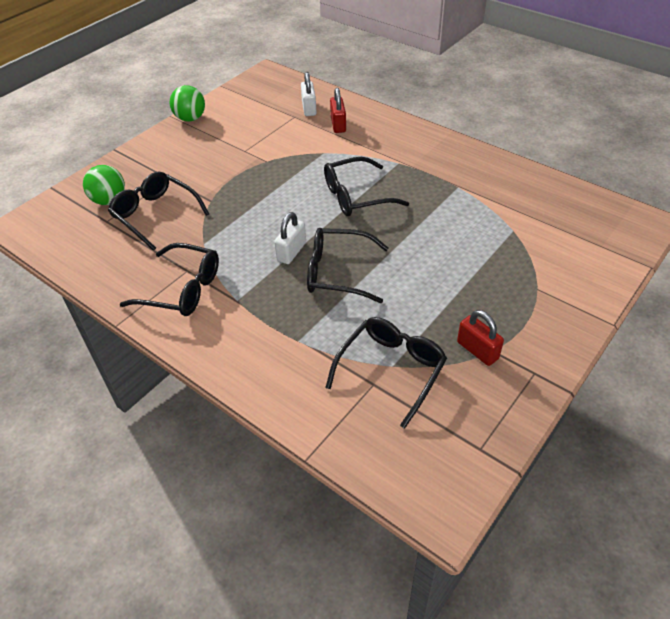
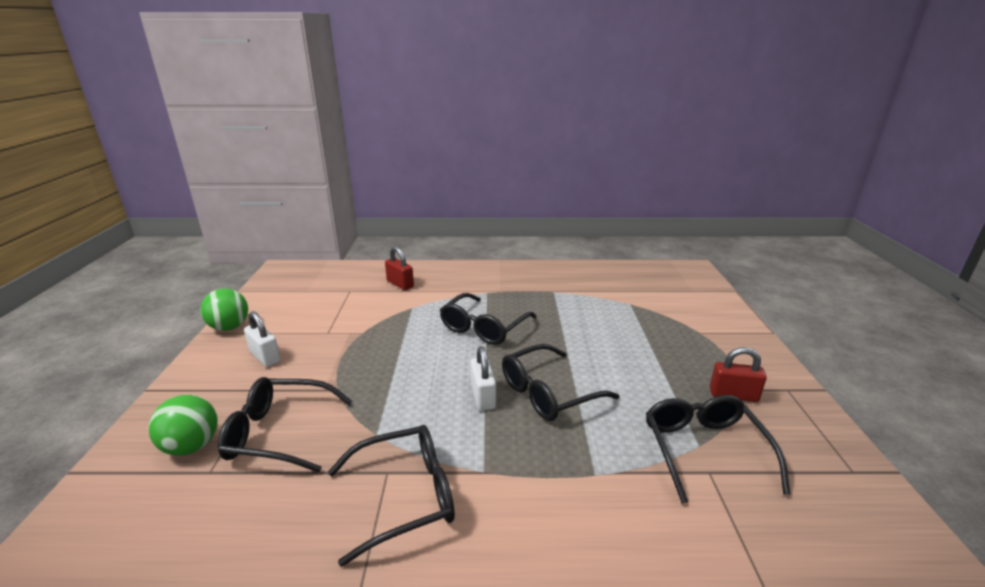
camera: 40 degrees left, 20 degrees down
white padlock [301,72,317,116] -> white padlock moved to [244,311,281,367]

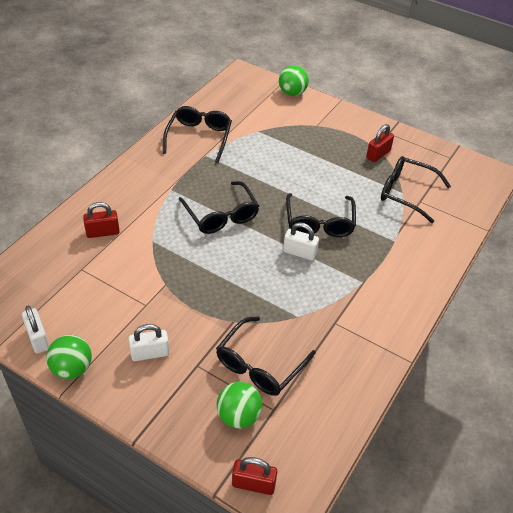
camera: 60 degrees left, 20 degrees up
black glasses [328,425,455,567] -> black glasses moved to [163,106,232,163]
none -> white padlock [22,306,49,354]
none -> red padlock [232,457,277,495]
none -> green ball [279,65,309,96]

